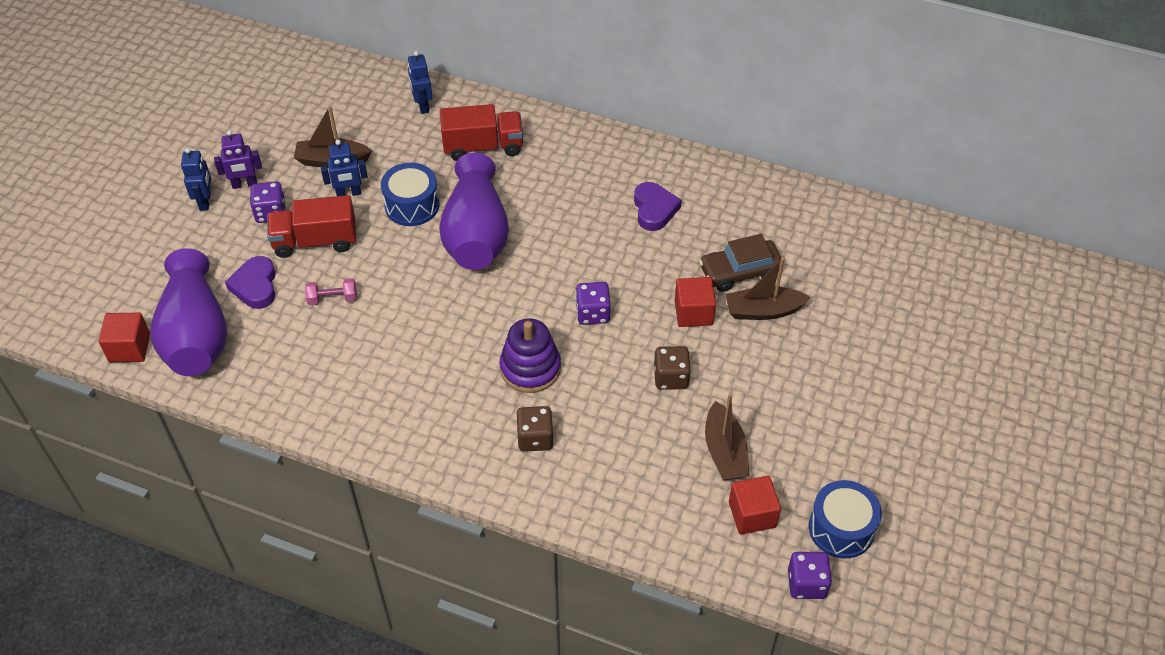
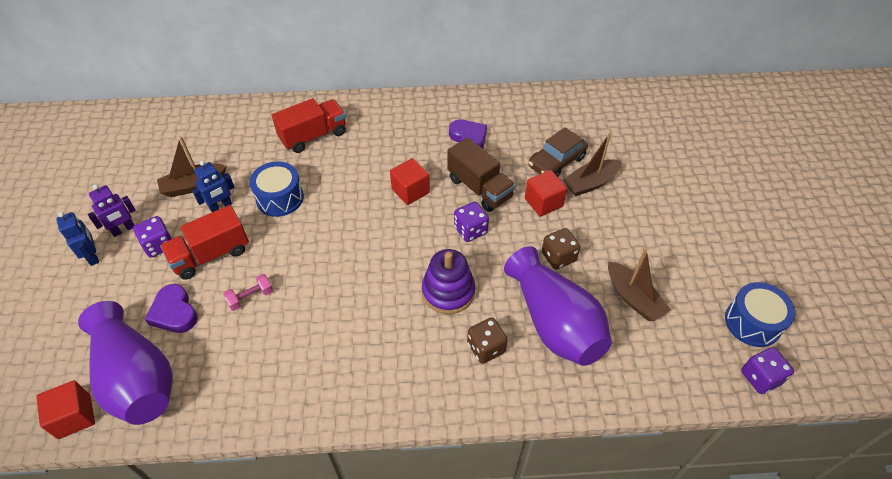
camera: 25 degrees left, 0 degrees up
blue robot [408,51,432,114] -> none
purple vase [439,153,509,270] -> purple vase moved to [504,246,612,366]
red cube [729,476,781,535] -> red cube moved to [390,158,430,205]
none -> brown truck [447,137,515,212]

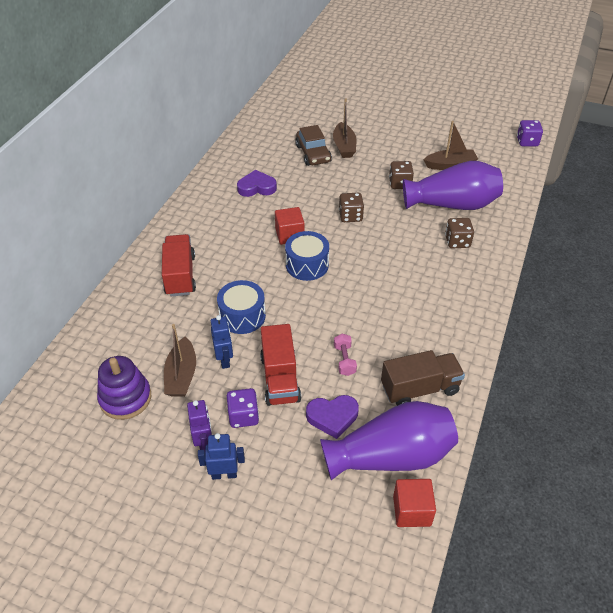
camera: 65 degrees left, 5 degrees down
purple stacking toy [422,249,475,314] -> purple stacking toy moved to [97,356,151,420]
brown truck [447,137,515,212] -> brown truck moved to [381,350,465,406]
purple dice [454,202,489,242] -> brown dice [339,193,364,222]
red cube [525,170,567,217] -> none
blue drum [725,282,795,347] -> blue drum moved to [285,231,329,281]

